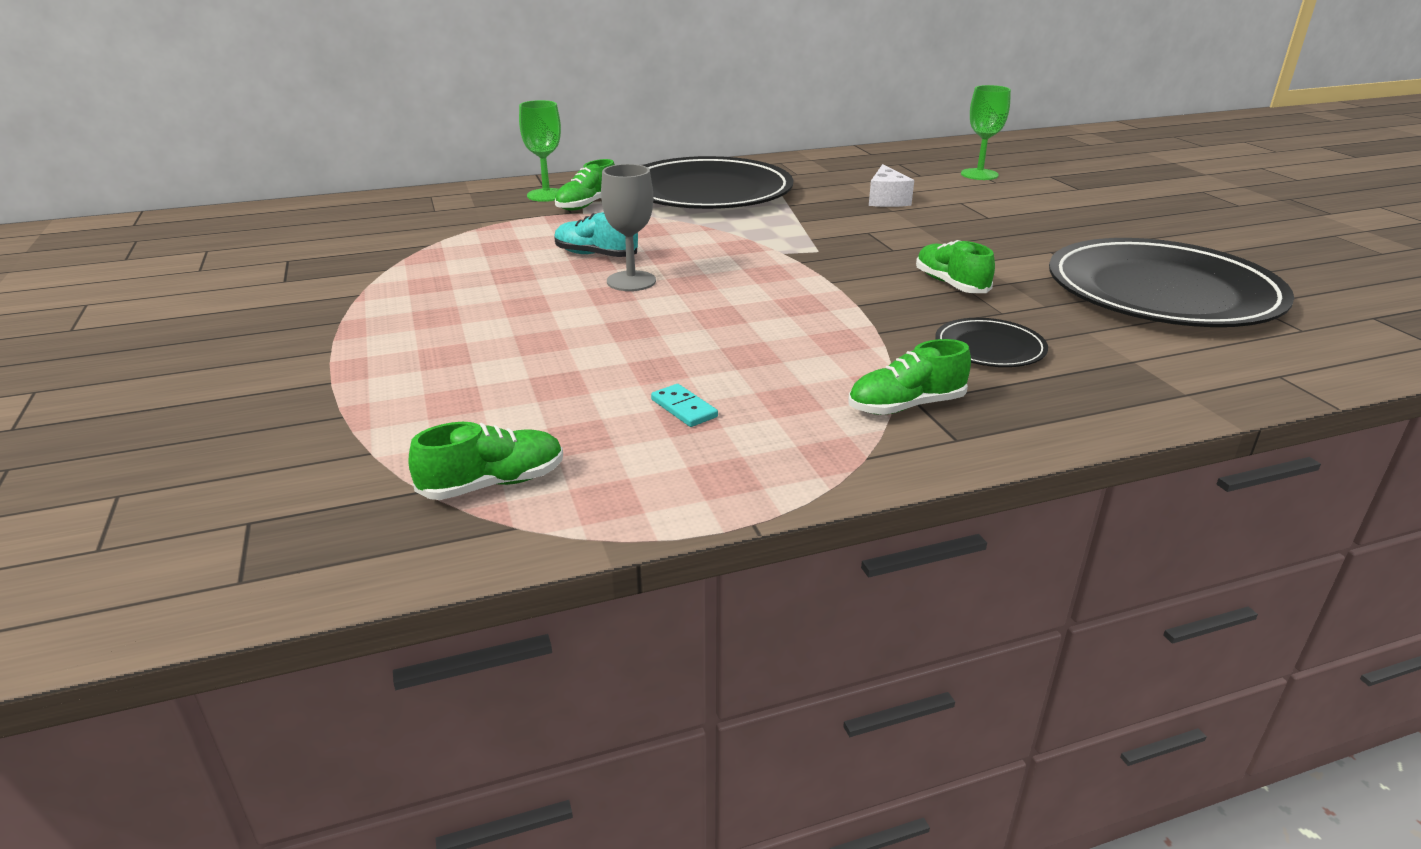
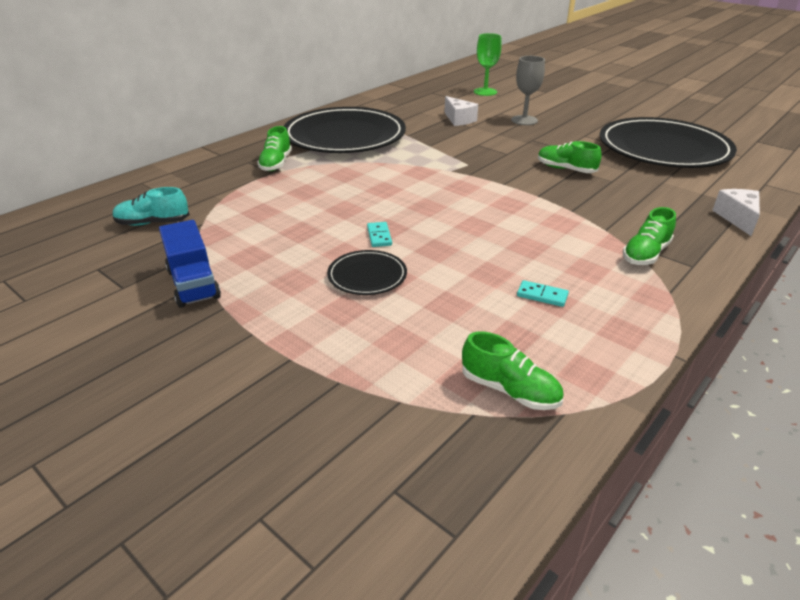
camera: 30 degrees left, 5 degrees up
green shoe [409,422,563,500] -> green shoe turned 90 degrees clockwise [462,331,564,410]
green goblet [519,100,561,202] -> none
turquoise shoe [554,212,638,257] -> turquoise shoe moved to [113,187,190,226]
grey goblet [601,164,656,291] -> grey goblet moved to [511,56,545,125]
black plate [935,318,1048,367] -> black plate moved to [327,250,407,295]
none -> blue truck [159,220,221,308]
none -> turquoise domino [367,222,392,247]
none -> white cheese [712,189,760,236]

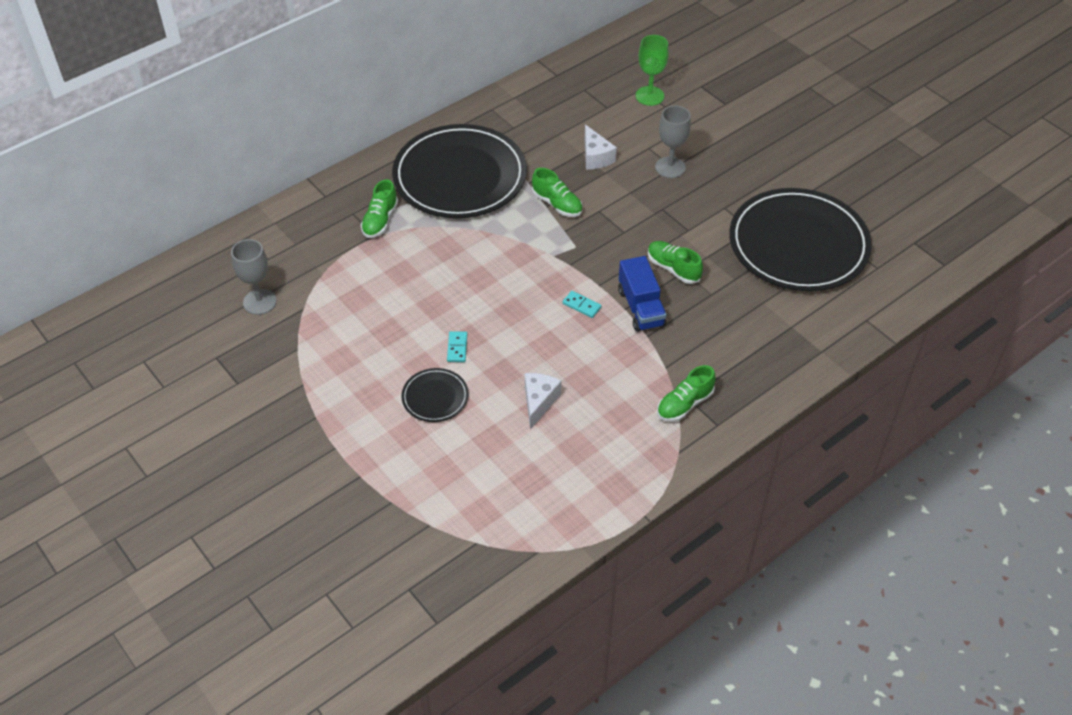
camera: 10 degrees right, 15 degrees up
turquoise shoe [113,187,190,226] -> grey goblet [231,239,277,315]
blue truck [159,220,221,308] -> blue truck moved to [618,256,667,332]
green shoe [462,331,564,410] -> green shoe moved to [532,168,582,217]
turquoise domino [517,280,569,307] -> turquoise domino moved to [562,291,602,318]
white cheese [712,189,760,236] -> white cheese moved to [525,373,562,429]

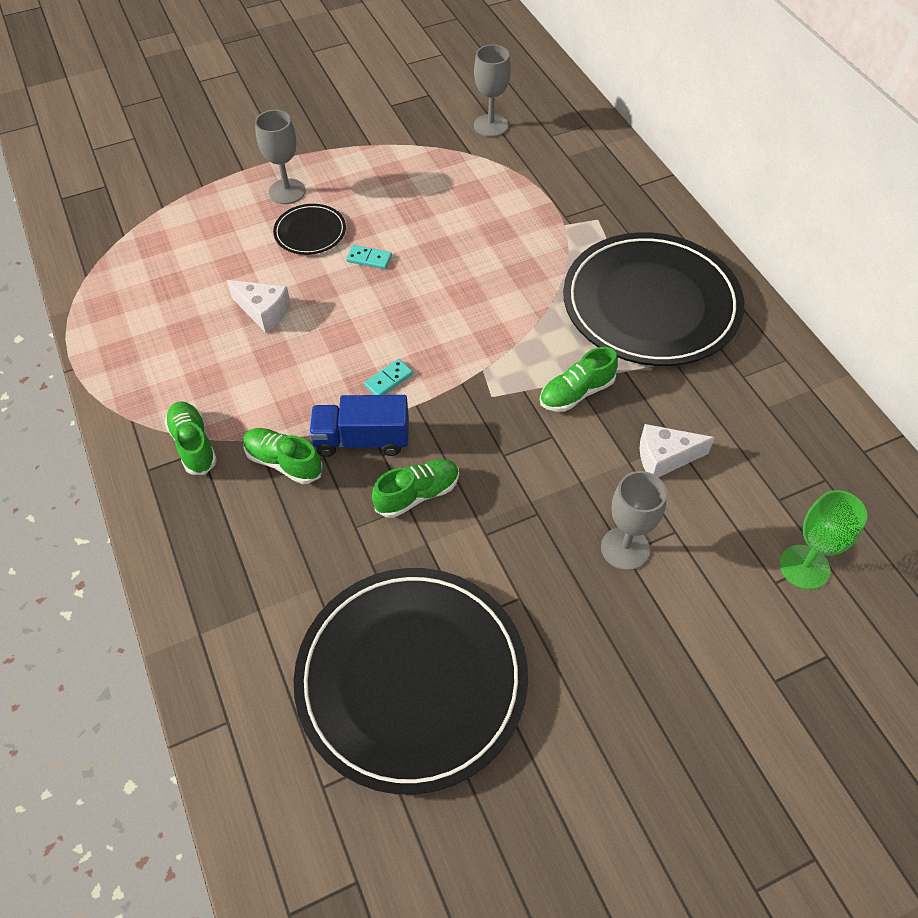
camera: 105 degrees right, 5 degrees up
green shoe [361,180,398,238] -> green shoe moved to [243,428,323,484]
none -> grey goblet [255,110,306,204]

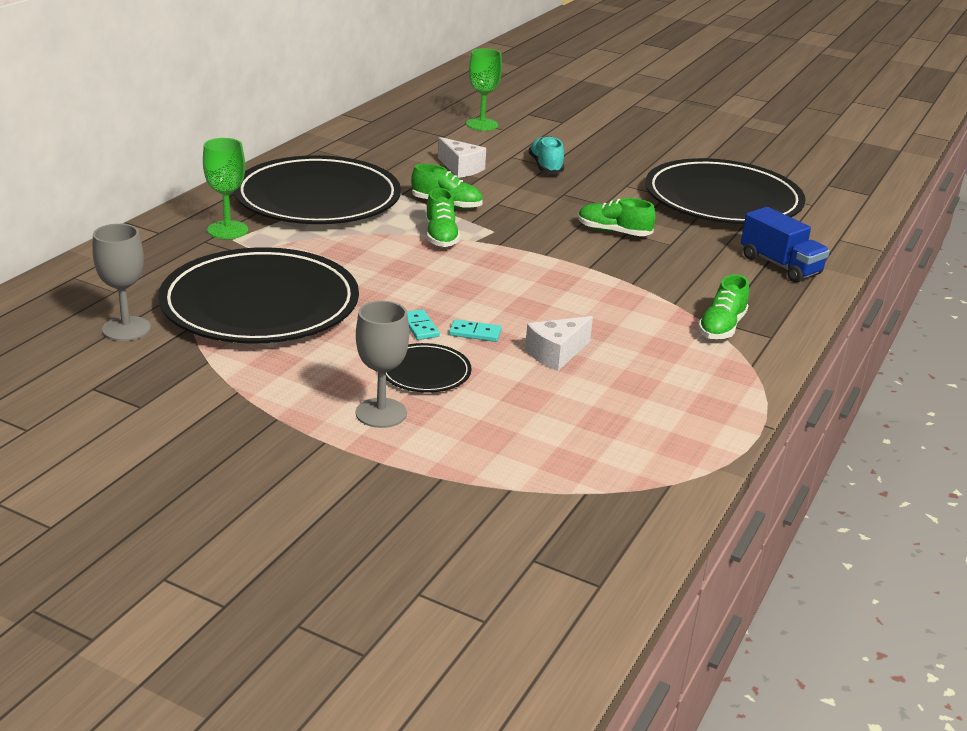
camera: 130 degrees left, 25 degrees down
white cheese [227,280,291,333] -> white cheese turned 120 degrees counterclockwise [525,316,593,371]
green shoe [243,428,323,484] -> green shoe moved to [426,188,460,247]
blue truck [309,395,409,457] -> blue truck moved to [741,207,830,282]
turquoise domino [364,359,413,395] -> turquoise domino moved to [449,319,502,342]
grey goblet [601,471,667,570] -> turquoise shoe [529,136,564,174]
none -> black plate [158,247,359,344]
none -> green goblet [203,138,248,239]

